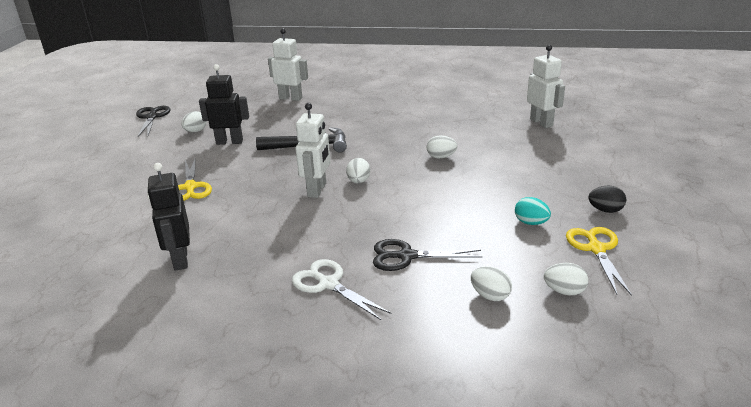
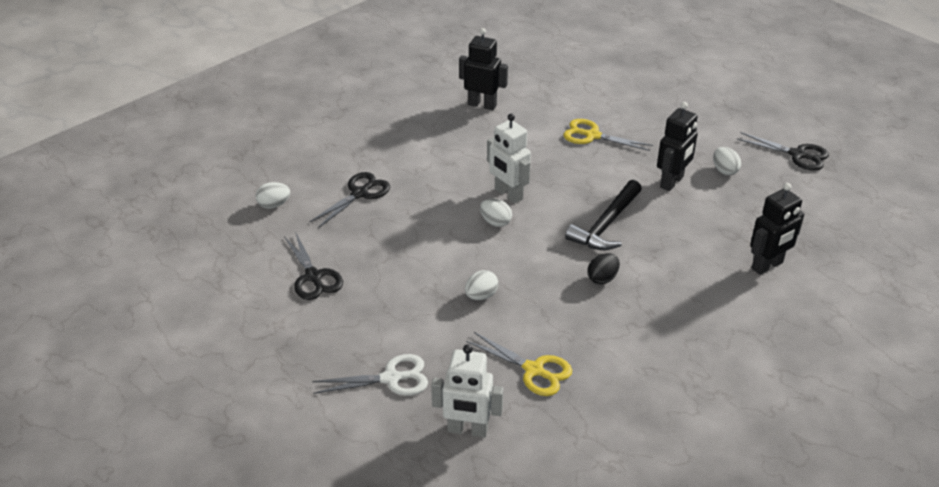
camera: 125 degrees right, 10 degrees up
white robot [268,28,308,101] -> black robot [750,183,805,275]
white scissors [292,259,392,320] -> white scissors moved to [312,354,428,396]
turquoise egg [515,197,551,225] -> black scissors [284,233,343,300]
white egg [544,263,588,295] -> none
yellow scissors [566,227,632,296] -> yellow scissors moved to [466,332,572,396]
black egg [588,186,626,213] -> black egg moved to [587,253,620,284]

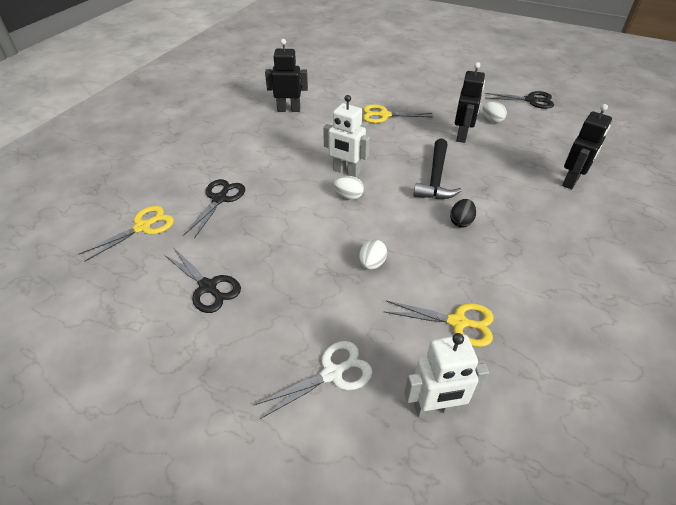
camera: 20 degrees left, 5 degrees up
white egg [256,182,290,209] -> yellow scissors [79,206,174,262]

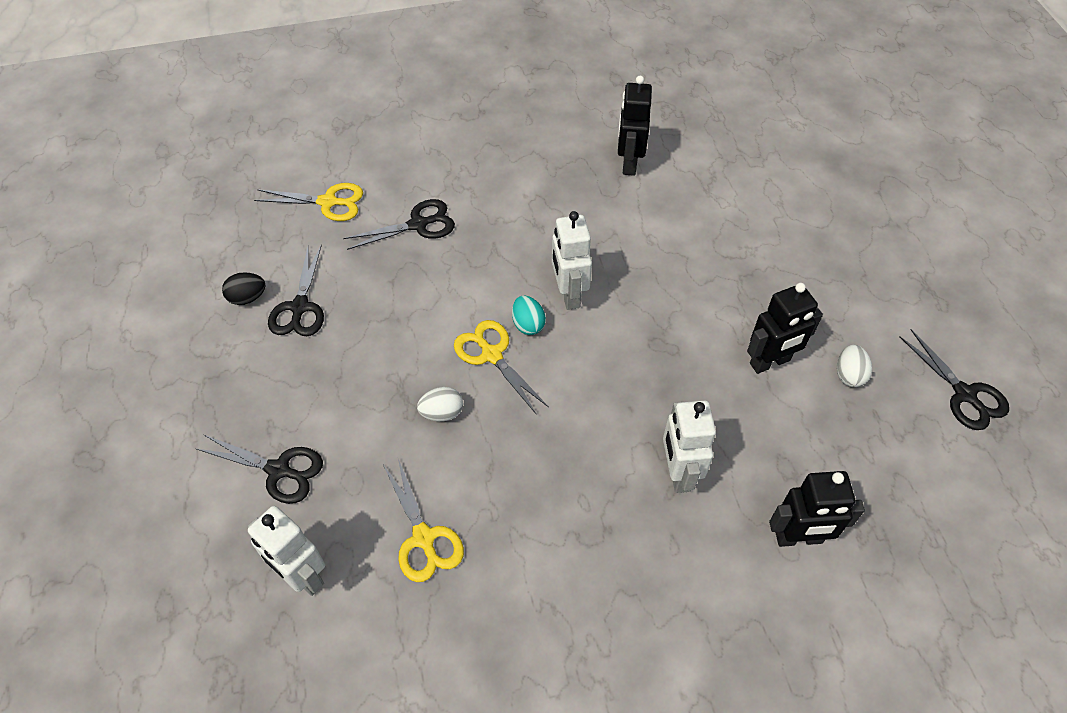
camera: 50 degrees right, 10 degrees up
white scissors [254,341,373,419] -> black scissors [197,434,323,504]
black robot [265,39,308,112] -> black robot turned 135 degrees counterclockwise [618,76,652,176]
white egg [333,176,364,200] -> turquoise egg [512,295,546,335]
yellow scissors [363,104,432,123] -> yellow scissors moved to [454,320,549,415]
black hammer [413,139,462,199] -> none
black egg [450,199,476,227] -> black egg moved to [222,272,265,305]
none -> white robot [663,401,716,493]

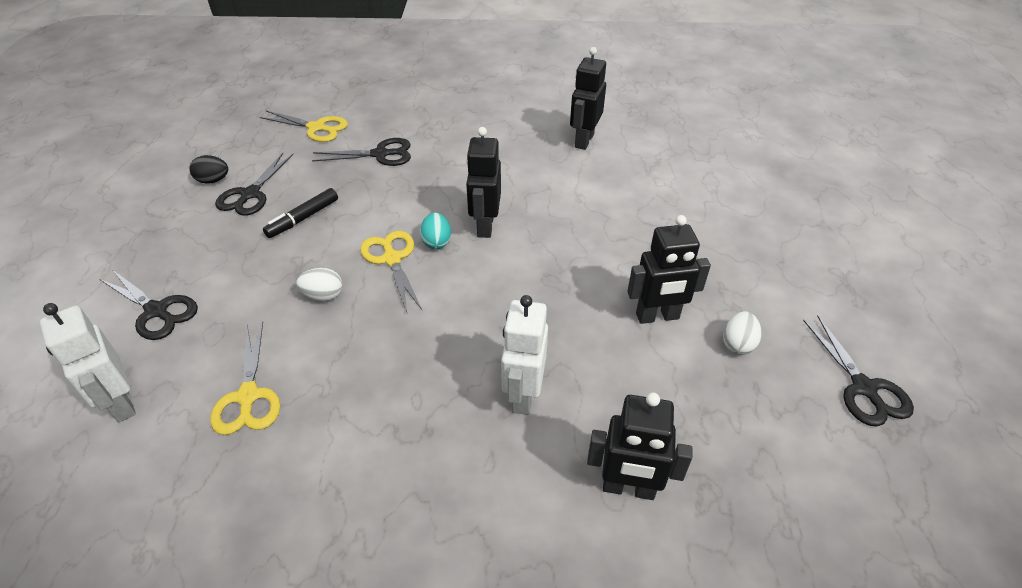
camera: 15 degrees right, 10 degrees down
white robot [552,211,592,310] -> black robot [466,127,501,238]
none -> black marker [263,188,338,238]

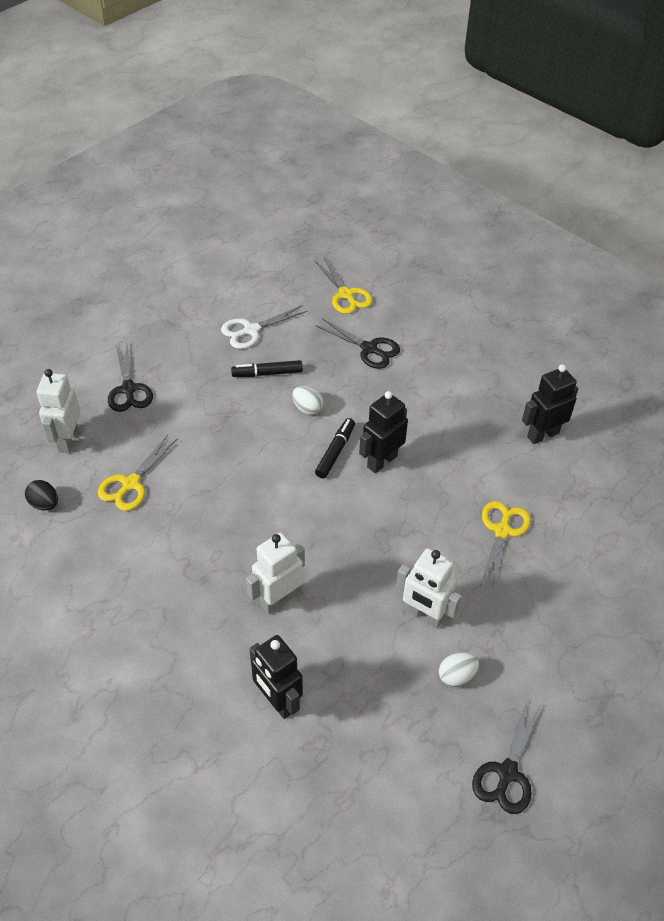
camera: 40 degrees right, 5 degrees up
black egg [190,155,228,184] -> black egg moved to [25,480,58,510]
black scissors [215,153,293,216] -> white scissors [221,305,308,349]
white egg [296,268,342,301] -> white egg moved to [292,386,323,415]
yellow scissors [360,231,422,312] -> yellow scissors moved to [480,501,531,588]
turquoise egg [420,213,451,249] -> black marker [315,418,355,478]
black robot [627,215,711,324] -> white robot [396,548,461,629]

